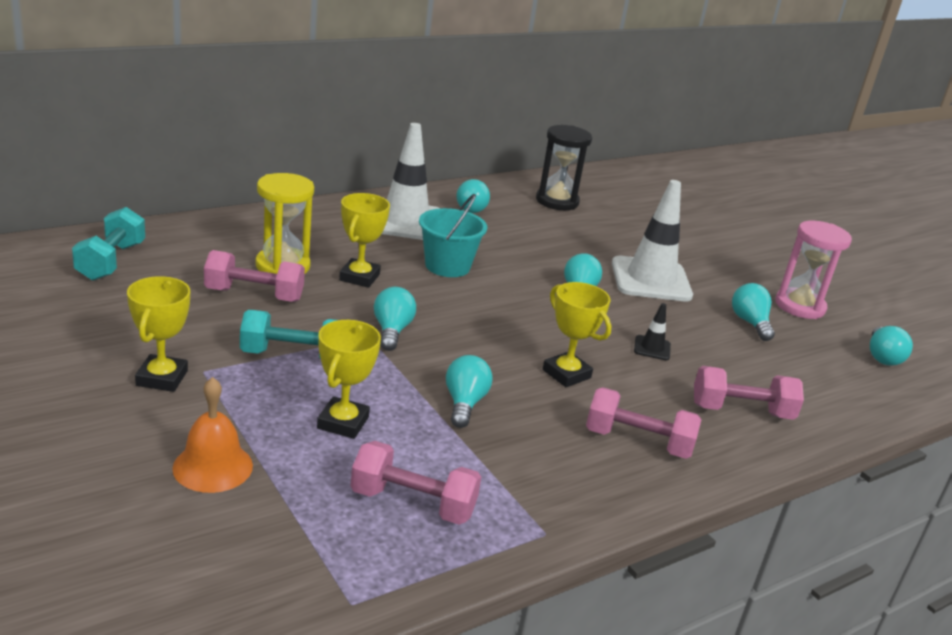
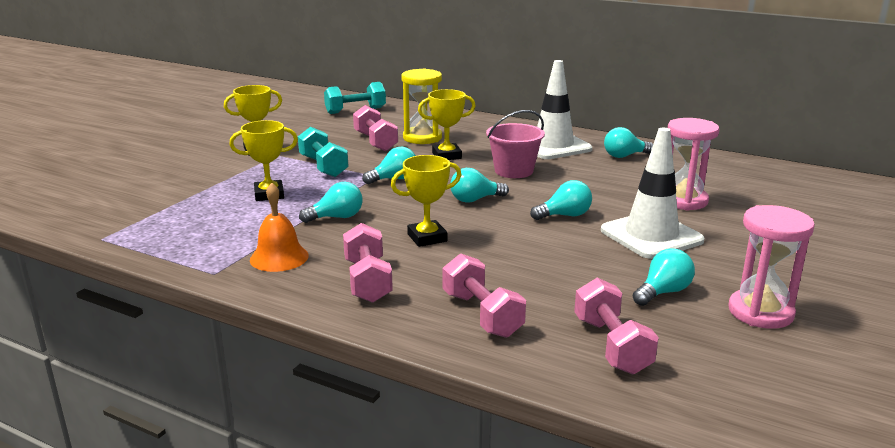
camera: 65 degrees right, 5 degrees down
orange bell [172,377,253,493] -> orange bell moved to [250,183,309,272]
pink dumbbell [351,441,481,525] -> pink dumbbell moved to [574,278,659,375]
turquoise bucket [419,194,487,277] -> pink bucket [486,110,545,178]
black hourglass [536,125,592,210] -> none
yellow trophy [543,282,611,387] -> yellow trophy turned 45 degrees clockwise [391,155,461,247]
black traffic cone [634,303,671,360] -> none
turquoise light bulb [870,326,913,366] -> turquoise light bulb moved to [451,168,509,203]
none -> pink hourglass [668,118,720,211]

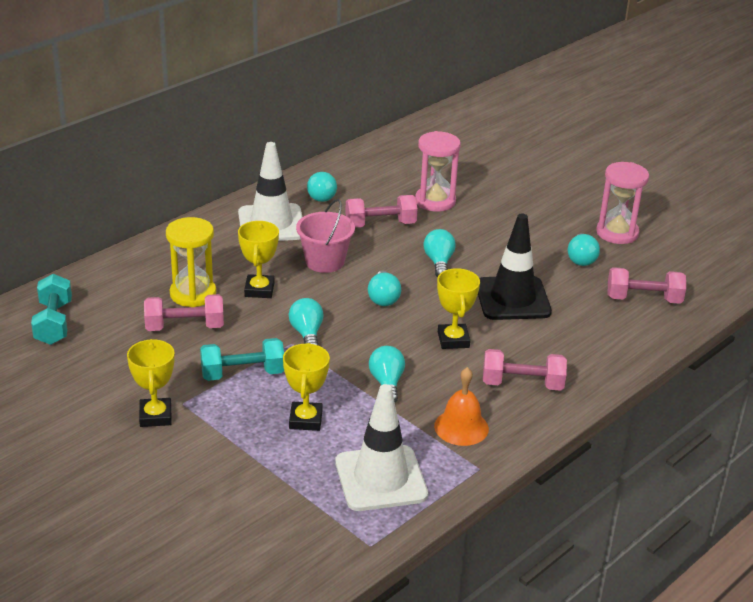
camera: 75 degrees left, 10 degrees up
pink dumbbell [443,253,526,338] -> pink dumbbell moved to [345,195,418,227]
white traffic cone [601,128,705,259] -> white traffic cone moved to [335,384,428,511]
turquoise light bulb [633,248,695,306] -> turquoise light bulb turned 150 degrees counterclockwise [568,233,600,266]
none -> black traffic cone [478,213,552,320]

